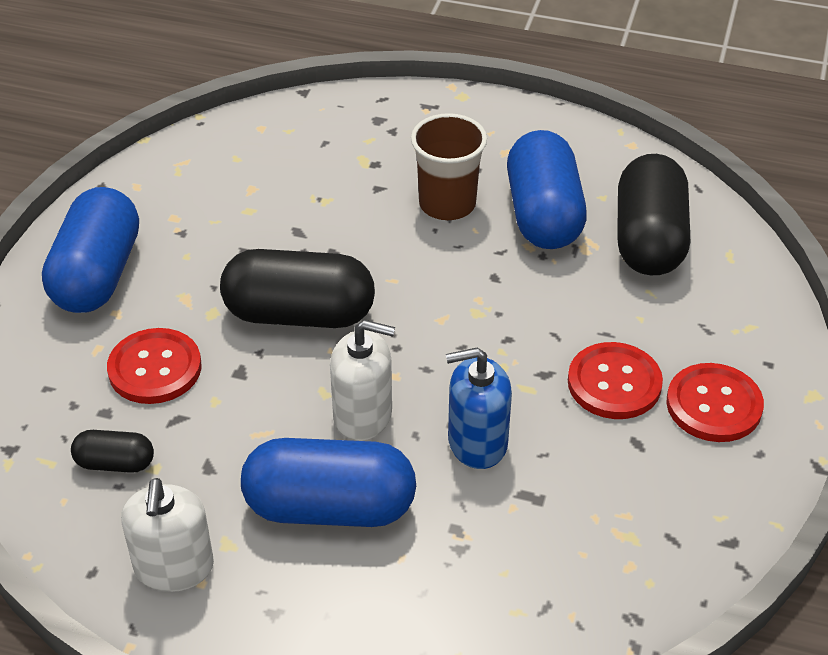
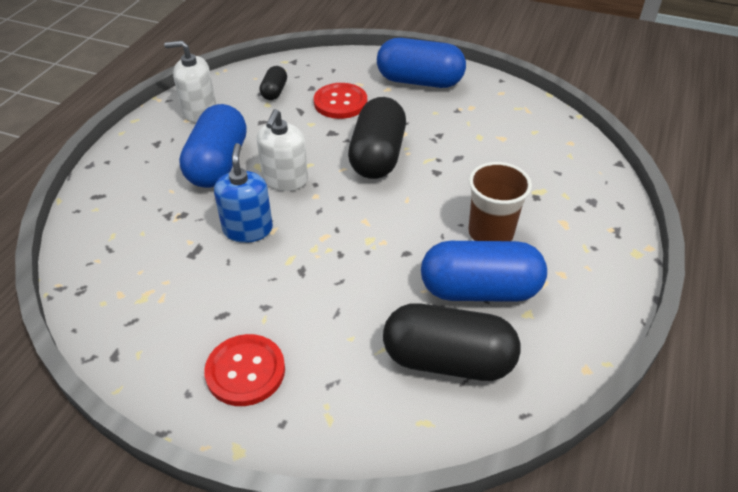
camera: 95 degrees right, 0 degrees up
red button [568,342,663,419] -> none

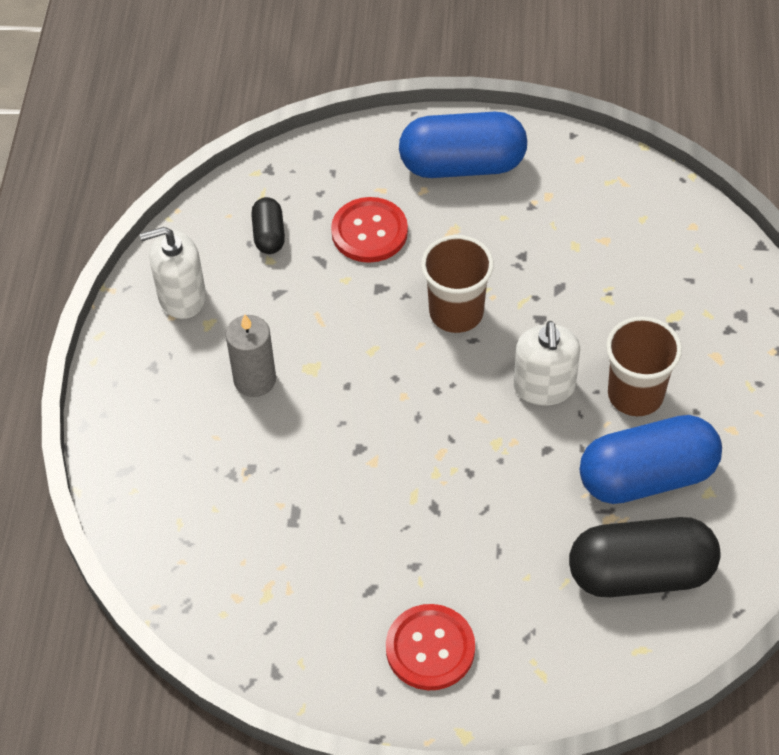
camera: 15 degrees left, 10 degrees up
blue capsule [179,104,247,188] -> grey candle [225,314,276,397]
blue soap dispenser [214,143,273,243] -> none
white soap dispenser [257,109,308,191] -> white soap dispenser moved to [513,321,580,406]
black capsule [348,97,406,179] -> brown cup [421,235,494,333]

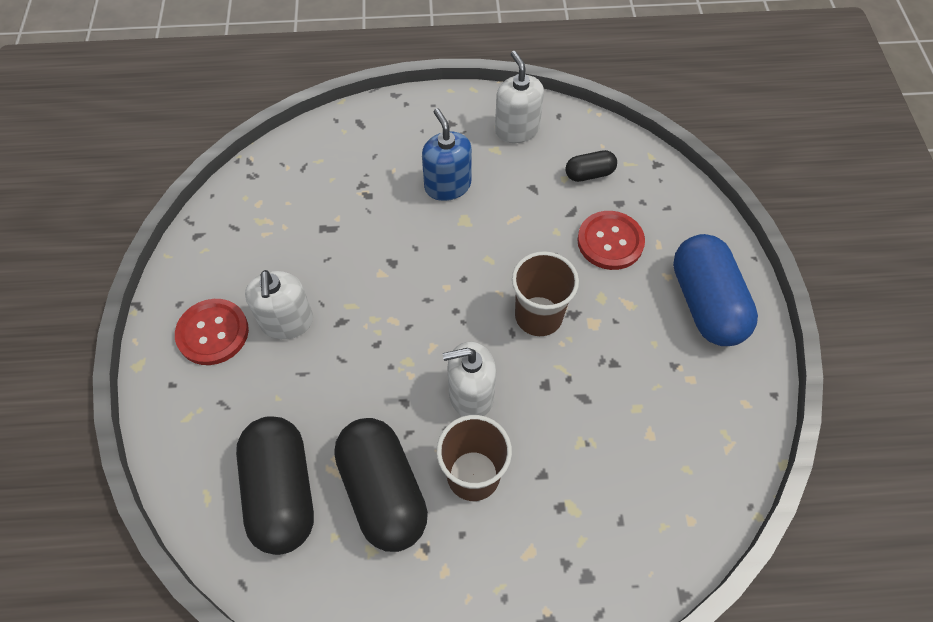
camera: 80 degrees right, 5 degrees up
grey candle [225,314,276,397] -> blue soap dispenser [422,108,472,201]
blue capsule [580,415,722,504] -> black capsule [334,418,428,552]
none -> white soap dispenser [245,270,313,339]

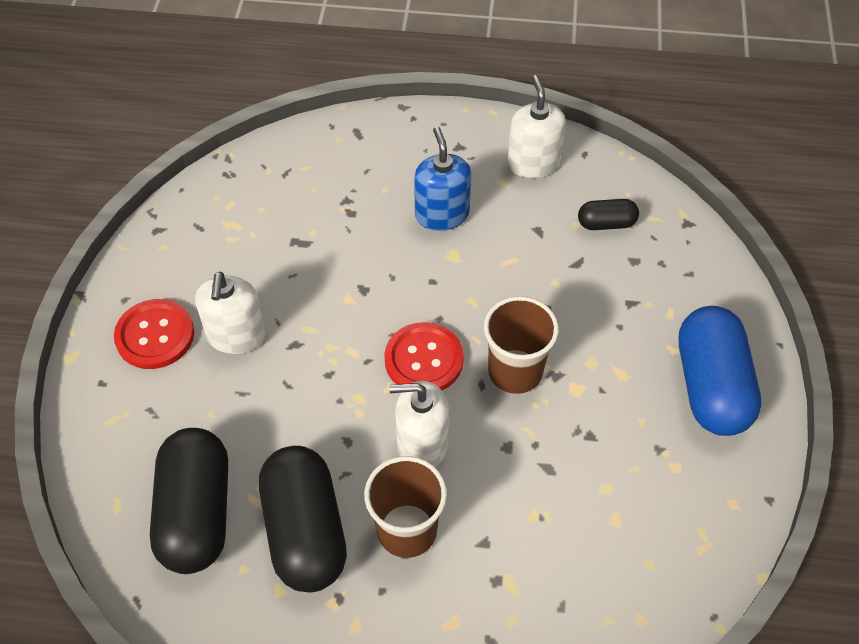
camera: 10 degrees right, 5 degrees down
red button [577,211,645,270] -> red button moved to [384,322,464,390]

